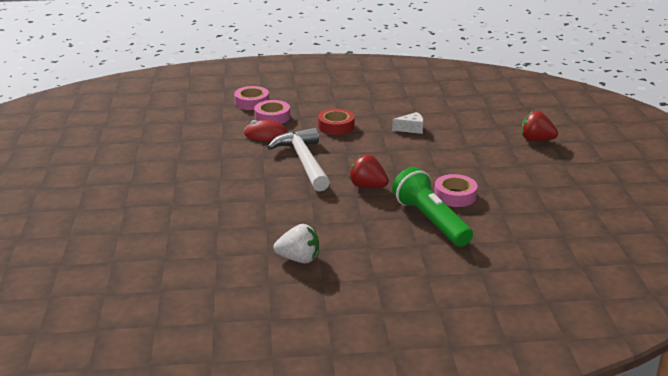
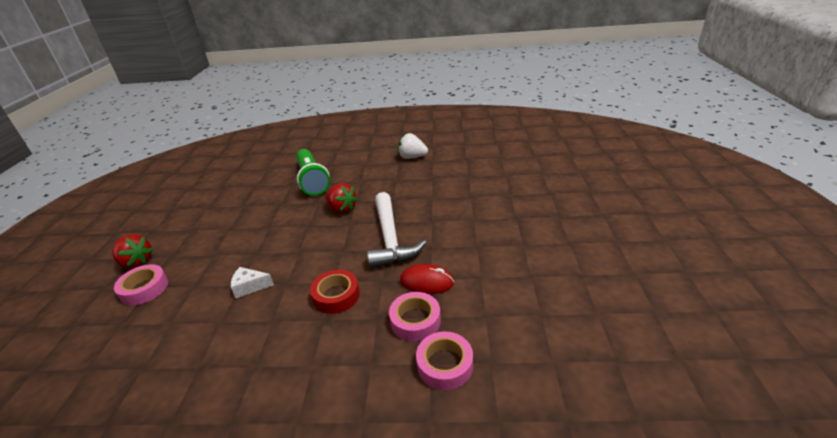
camera: 170 degrees left, 5 degrees up
pink tape [434,174,478,207] -> pink tape moved to [114,264,168,305]

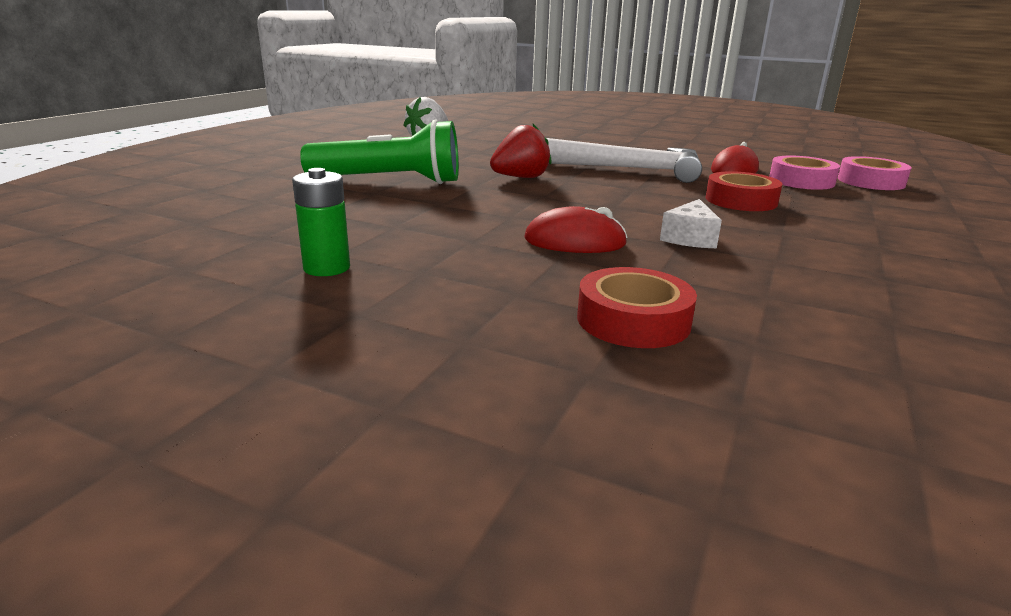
camera: 70 degrees left, 10 degrees down
red strawberry [112,234,153,269] -> none
pink tape [114,264,168,305] -> red tape [577,267,697,348]
none -> green battery [292,168,350,276]
none -> red mouse [524,206,628,253]

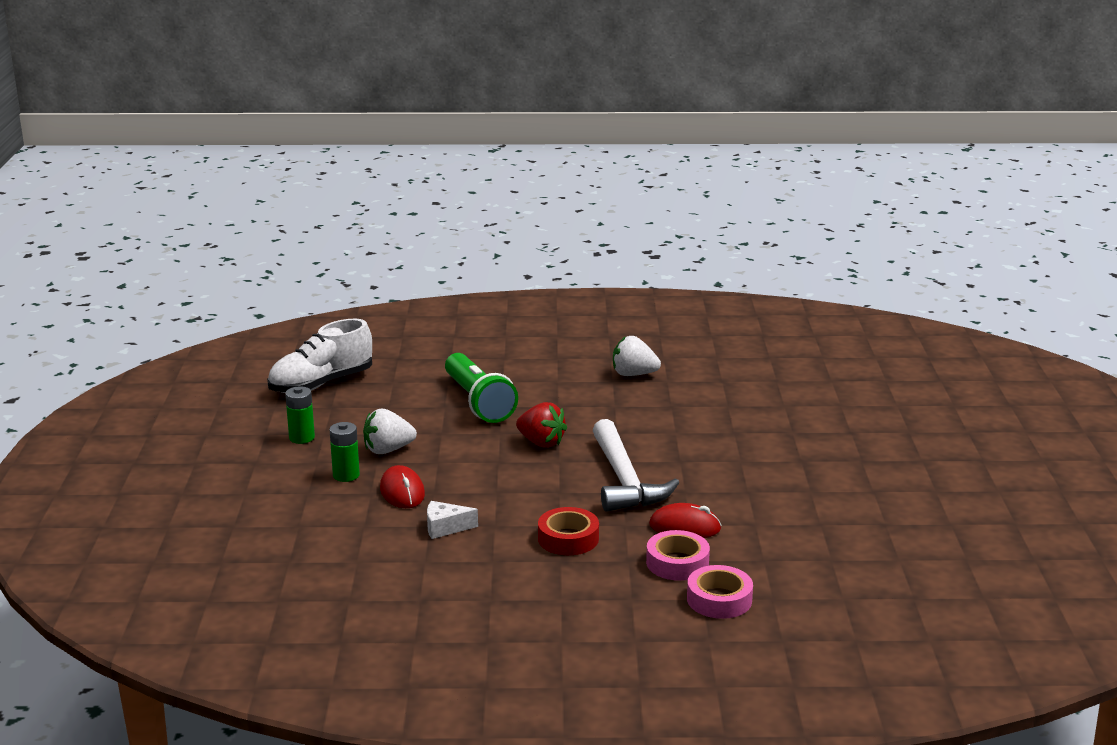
camera: 65 degrees right, 0 degrees up
red tape [577,267,697,348] -> none
none -> white shoe [267,319,372,393]
none -> green battery [330,422,360,482]
none -> white strawberry [363,409,417,454]

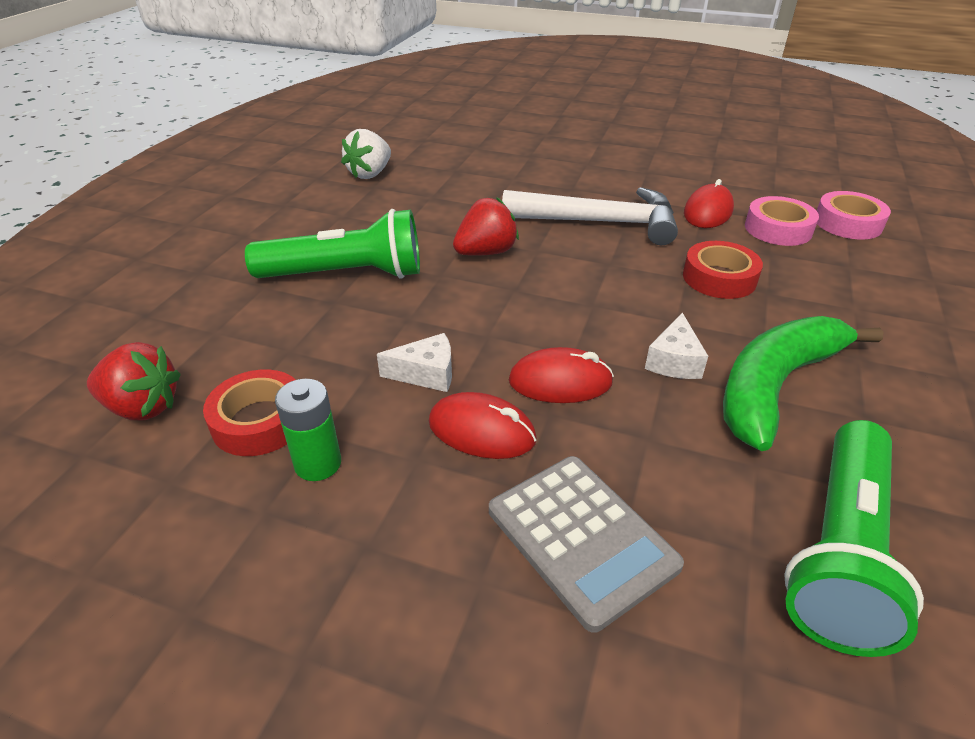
camera: 70 degrees left, 15 degrees up
white shoe [267,319,372,393] -> red strawberry [87,342,181,420]
green battery [330,422,360,482] -> red mouse [429,392,537,459]
white strawberry [363,409,417,454] -> white cheese [377,333,452,392]
none -> red tape [203,369,296,456]
none -> grey calculator [489,456,684,633]
none -> green banana [723,316,883,451]
none -> green flashlight [784,420,924,657]

